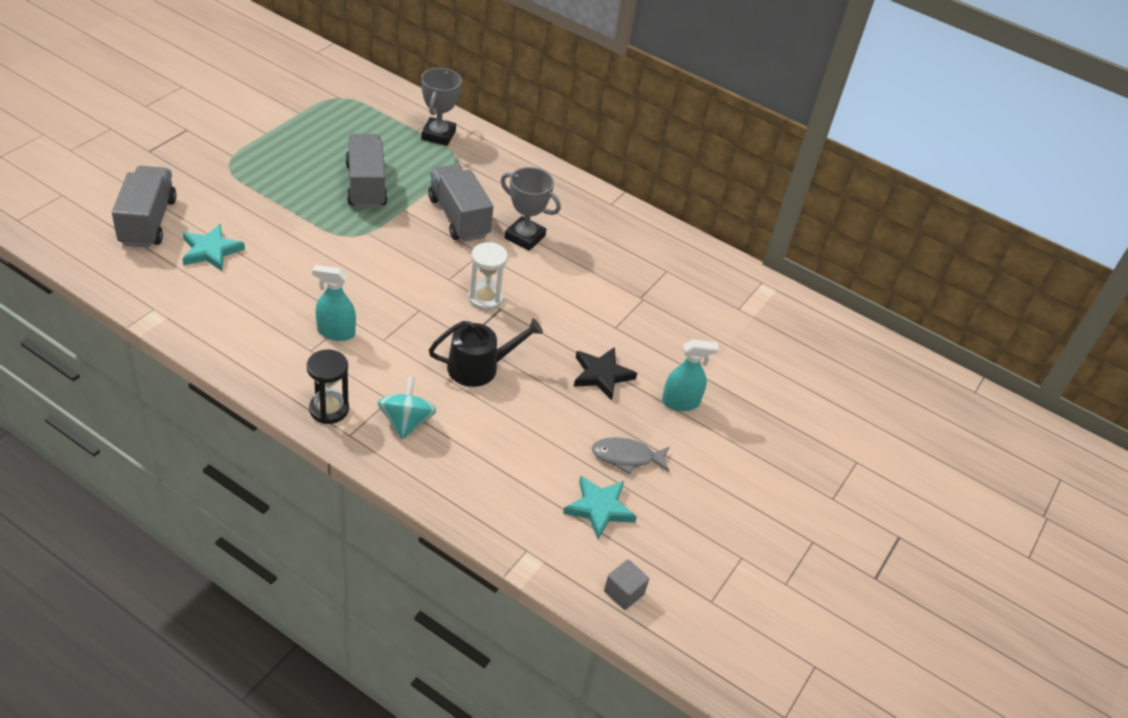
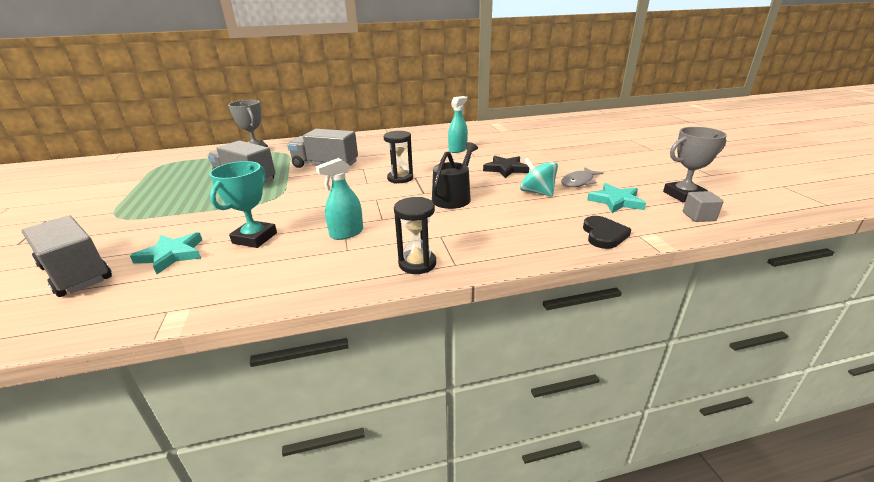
camera: 40 degrees left, 15 degrees down
turquoise spinning top [378,376,436,439] -> turquoise spinning top moved to [520,158,558,197]
white hourglass [468,242,508,311] -> black hourglass [384,131,413,184]
grey trophy [501,167,561,251] -> grey trophy moved to [663,127,727,202]
turquoise spray bottle [662,340,719,411] -> turquoise spray bottle moved to [448,96,468,153]
none -> turquoise trophy [209,161,277,248]
none -> black heart [583,216,632,249]

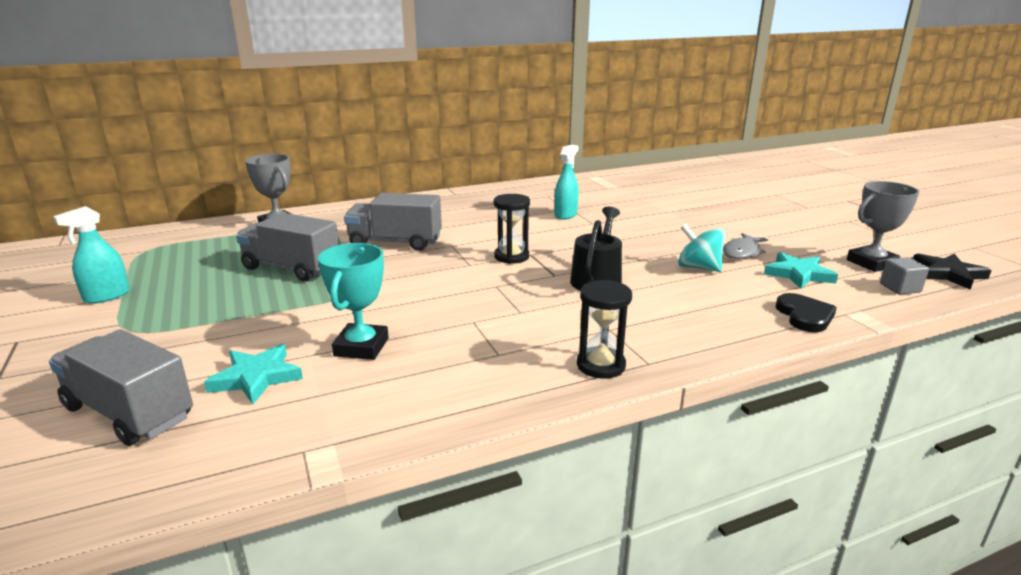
camera: 10 degrees left, 5 degrees down
turquoise spray bottle [316,158,363,240] -> turquoise spray bottle moved to [53,206,130,304]
black star [483,156,529,178] -> black star moved to [913,254,992,290]

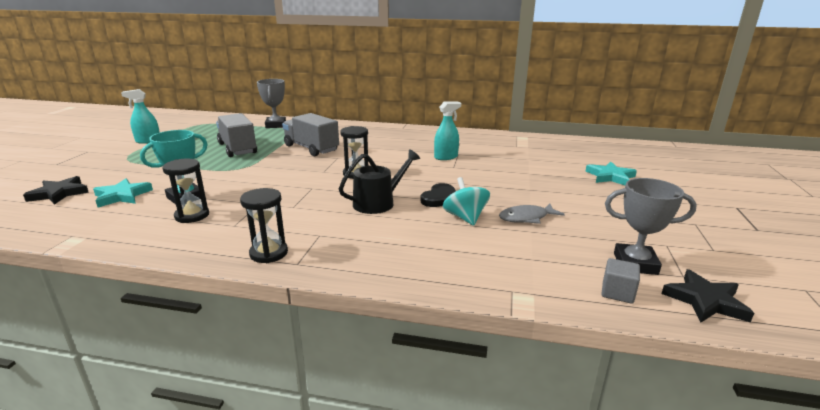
camera: 35 degrees right, 0 degrees up
grey truck [49,329,193,446] -> black star [23,176,89,205]
turquoise star [764,252,838,289] -> turquoise star moved to [585,162,637,185]
black heart [775,293,837,332] -> black heart moved to [420,183,456,207]
none -> black hourglass [163,159,209,223]

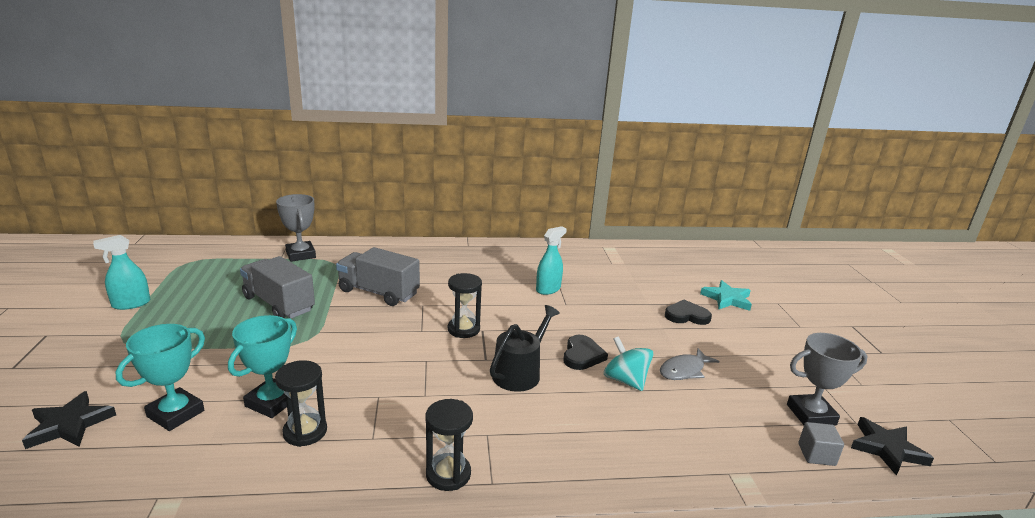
camera: 20 degrees left, 0 degrees up
turquoise star [93,179,153,207] -> turquoise trophy [116,324,205,431]
none -> black heart [665,300,712,325]

